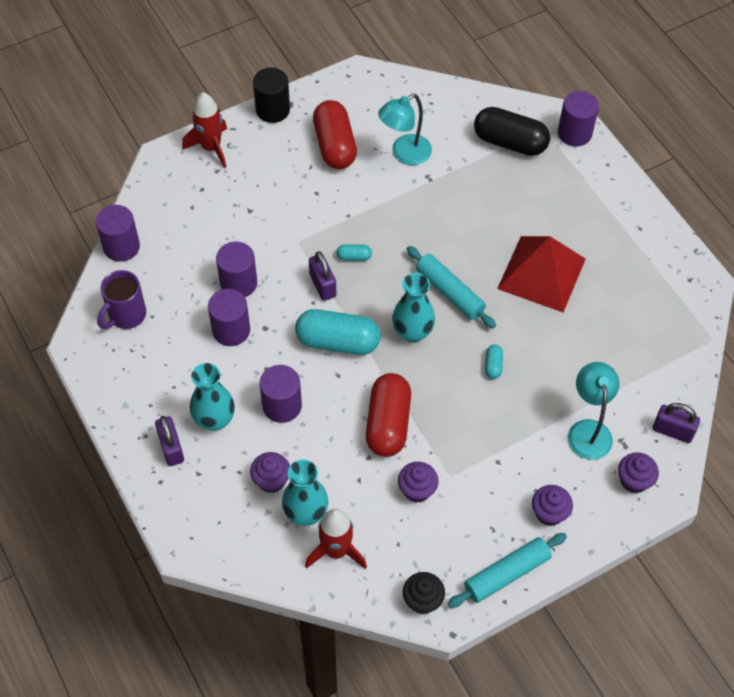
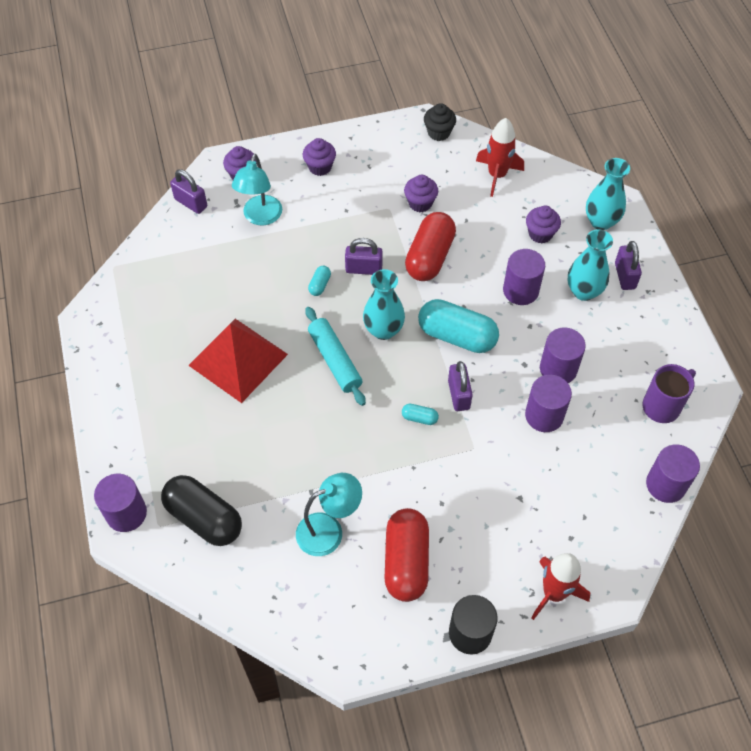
camera: 165 degrees left, 0 degrees up
turquoise vase [282,459,328,526] -> turquoise vase moved to [586,158,630,230]
turquoise rolling pin [448,533,567,608] -> none
none -> purple padlock [345,238,383,275]

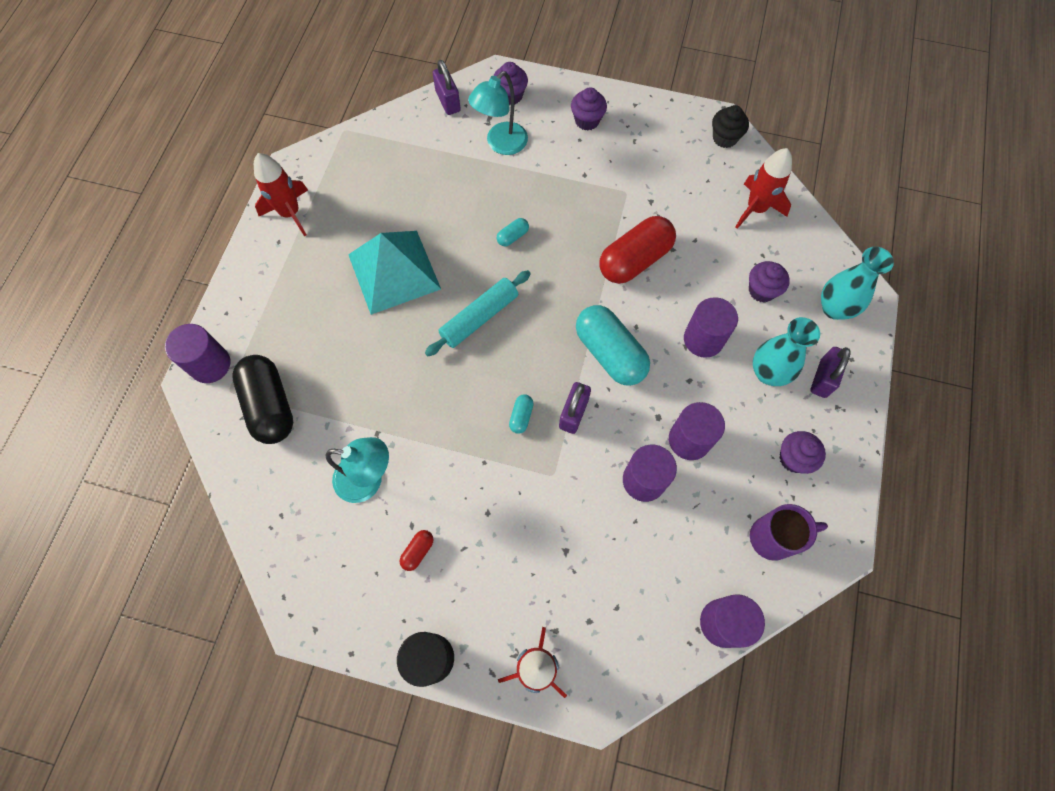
camera: 30 degrees right, 10 degrees up
red pyramid [188,319,288,403] -> turquoise pyramid [348,231,441,315]
turquoise rolling pin [305,307,366,406] -> turquoise rolling pin turned 45 degrees clockwise [425,270,531,356]
purple padlock [345,238,383,275] -> none
turquoise vase [363,269,405,340] -> none
red capsule [385,508,429,602] -> red capsule [399,530,434,571], size x0.43
turquoise capsule [402,404,439,425] -> turquoise capsule turned 60 degrees clockwise [509,394,534,434]
purple cupcake [404,175,438,212] -> purple cupcake moved to [780,431,826,474]
none -> red rocket [254,153,308,236]

